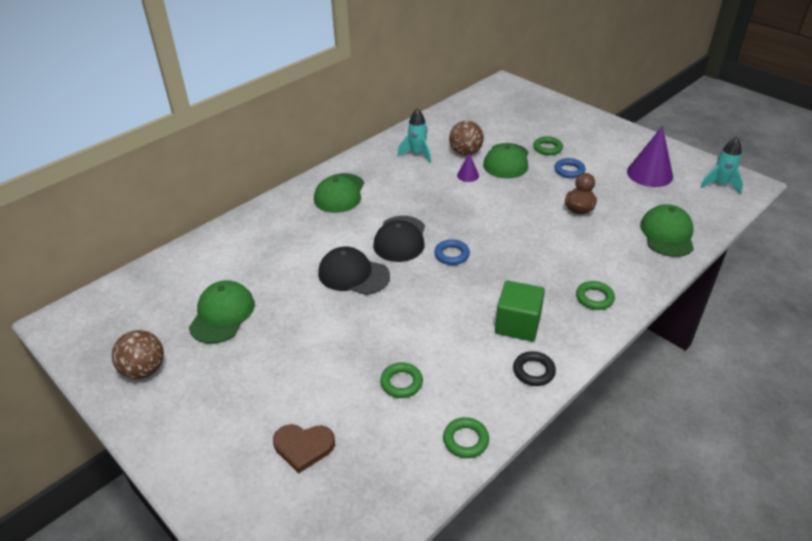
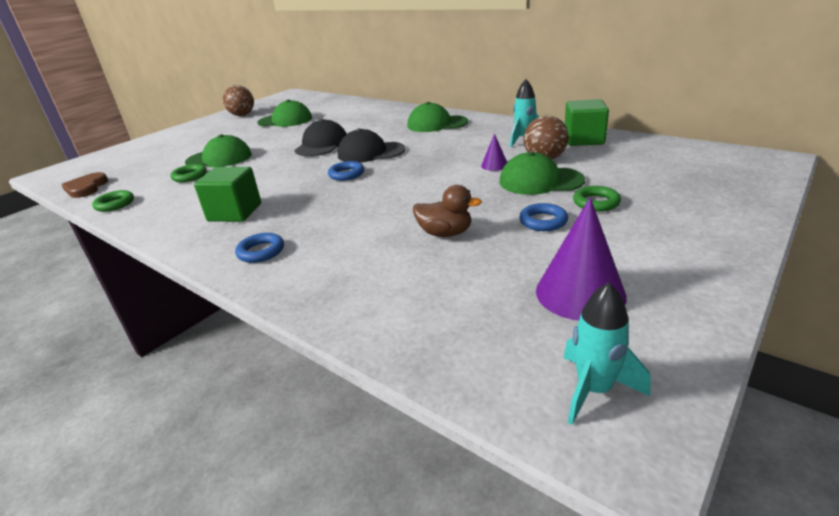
camera: 85 degrees right, 10 degrees down
brown heart [273,424,335,473] -> brown heart moved to [62,172,108,198]
black ring [513,351,556,386] -> none
green ring [576,281,615,310] -> blue ring [235,233,284,263]
green cap [640,205,694,257] -> green cap moved to [185,134,252,167]
none -> green cube [565,99,609,146]

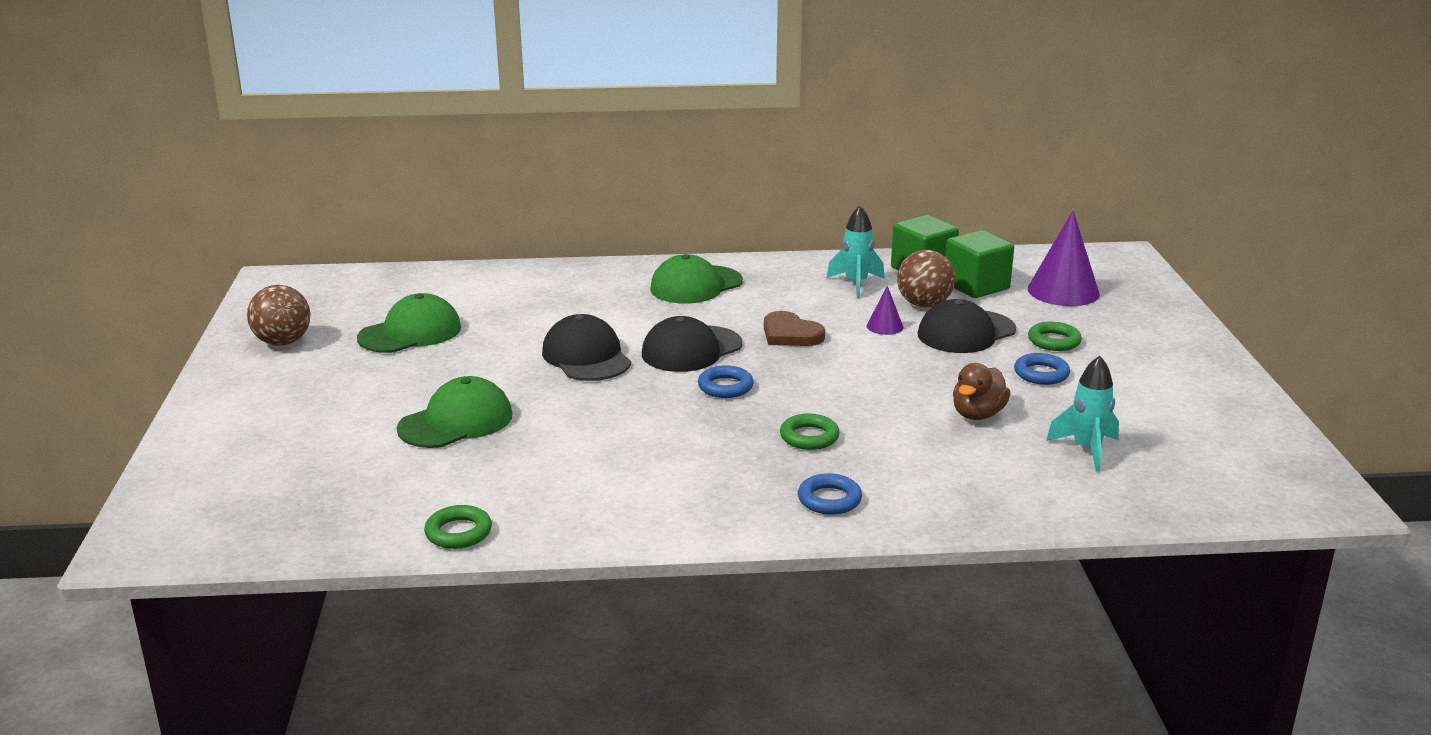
camera: 45 degrees left, 5 degrees down
brown heart [62,172,108,198] -> brown heart moved to [764,311,825,346]
green ring [170,164,207,182] -> green ring moved to [780,414,840,450]
green cube [194,167,261,222] -> green cube moved to [945,230,1014,298]
brown duck [413,185,482,237] -> brown duck turned 150 degrees clockwise [953,363,1010,420]
green cap [499,152,585,195] -> black cap [918,299,1016,353]
purple cone [536,197,627,321] -> purple cone moved to [1027,211,1100,306]
turquoise rocket [563,282,651,425] -> turquoise rocket moved to [1046,355,1119,472]

